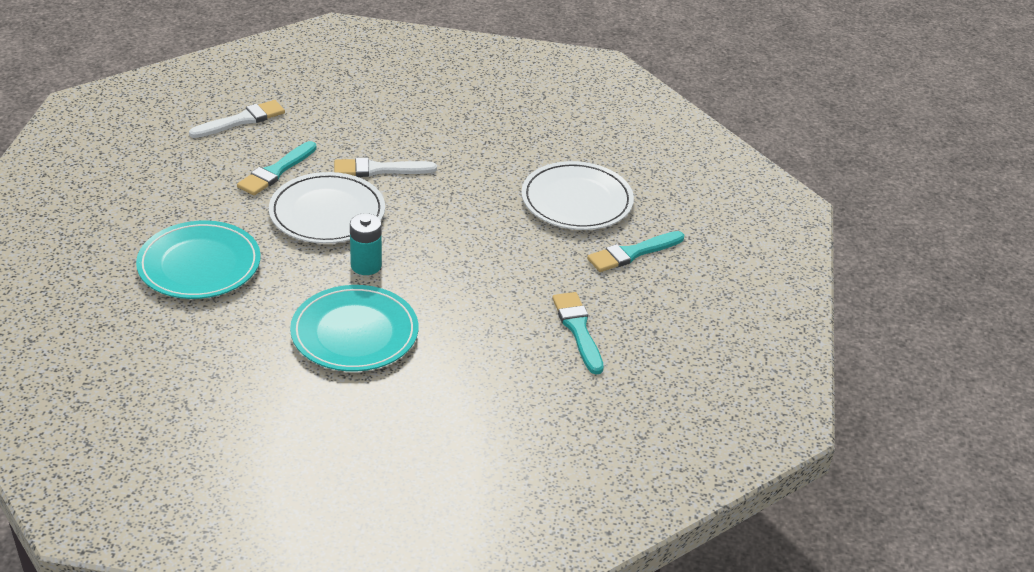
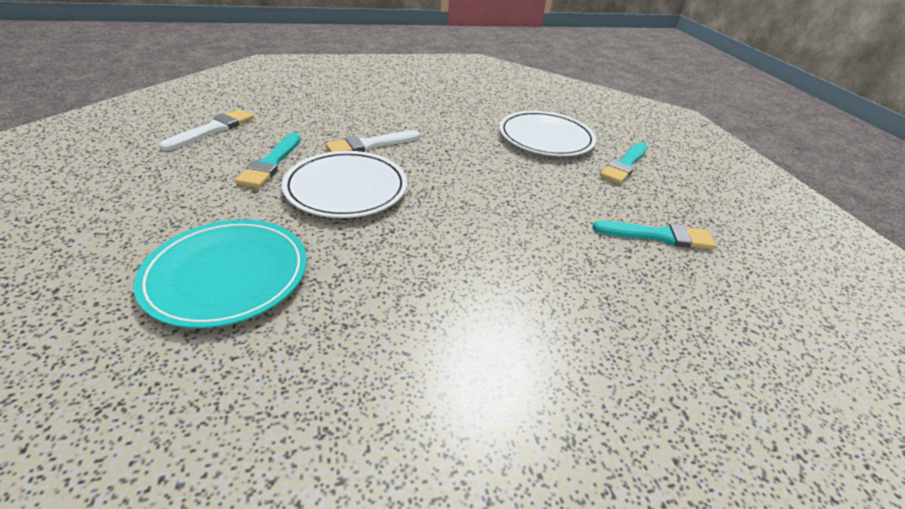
camera: 25 degrees left, 0 degrees up
turquoise plate [290,285,418,371] -> none
turquoise battery [350,213,382,275] -> none
turquoise brush [552,292,604,374] -> turquoise brush turned 135 degrees clockwise [592,220,716,249]

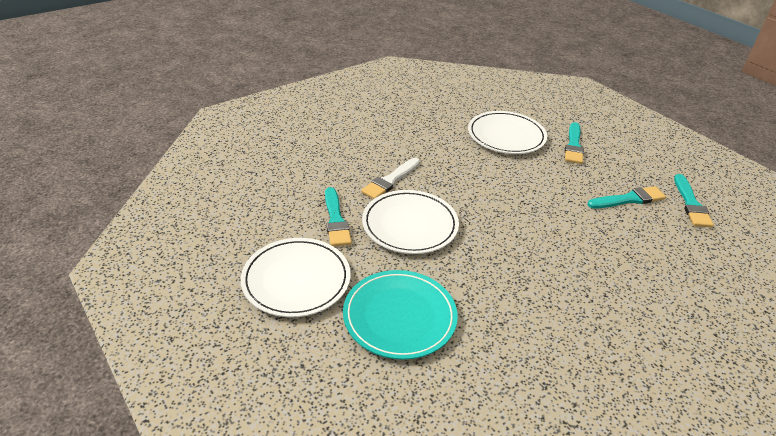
camera: 20 degrees left, 0 degrees up
white brush [159,109,254,151] -> none
none -> white plate [241,238,351,317]
none -> turquoise brush [674,174,714,227]

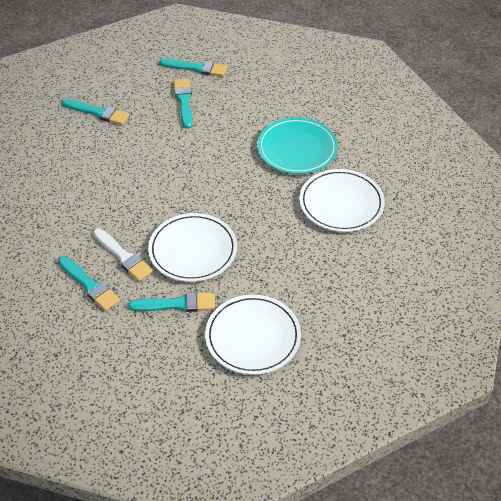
camera: 80 degrees left, 10 degrees up
turquoise plate [343,270,458,360] -> turquoise plate moved to [257,117,338,174]
white plate [468,111,547,154] -> white plate moved to [299,169,385,232]
none -> turquoise brush [58,256,120,311]

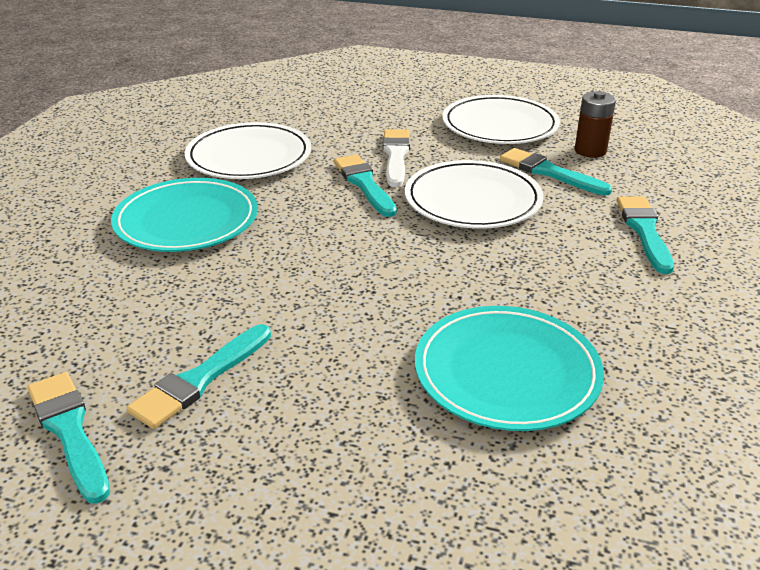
camera: 135 degrees left, 15 degrees down
turquoise brush [62,99,129,125] -> turquoise brush moved to [334,154,397,217]
white brush [93,228,153,281] -> white brush moved to [383,129,410,187]
none -> turquoise plate [415,306,604,431]
none -> brown battery [575,91,616,158]

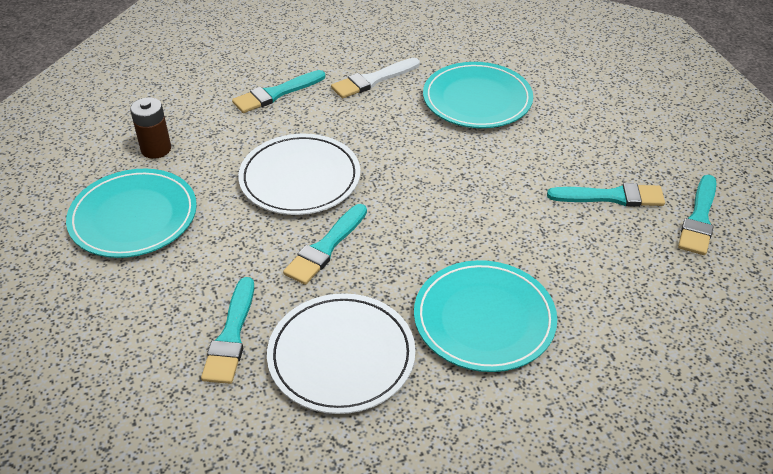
camera: 125 degrees left, 10 degrees up
white brush [383,129,410,187] -> white brush moved to [331,58,420,98]
white plate [443,95,560,144] -> turquoise plate [66,169,197,258]
turquoise brush [500,148,612,196] -> turquoise brush moved to [201,277,254,384]

